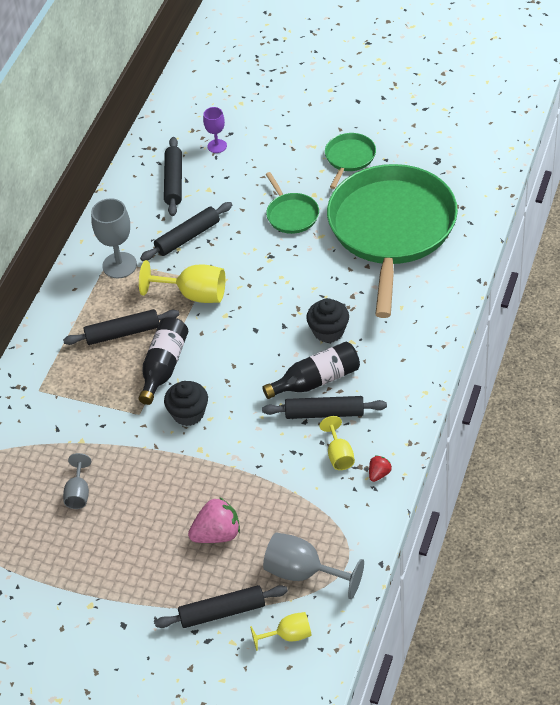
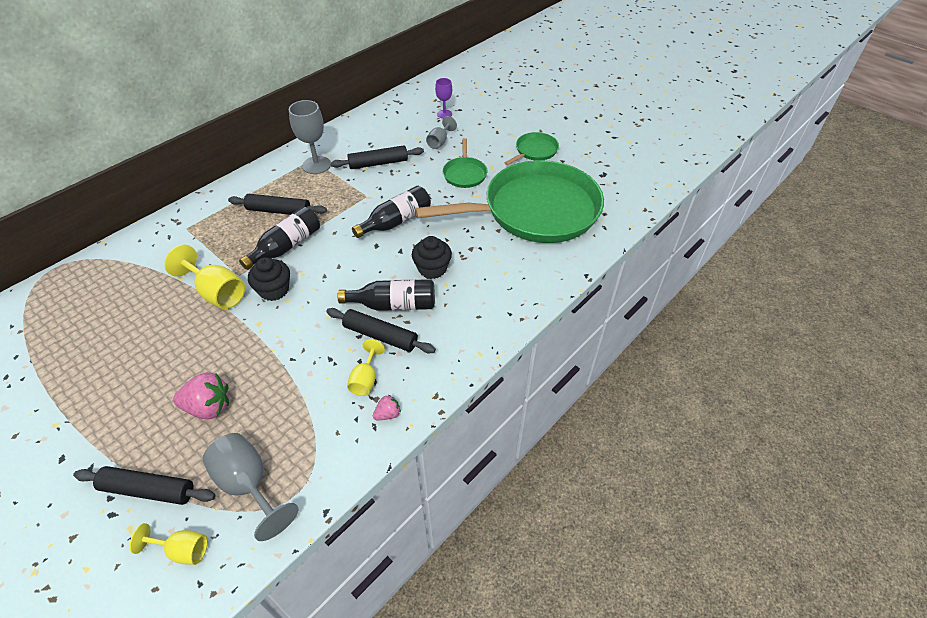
camera: 20 degrees right, 0 degrees up
grey goblet [63,453,91,509] -> grey goblet moved to [426,116,457,149]
yellow goblet [139,260,225,303] -> yellow goblet moved to [164,245,245,309]
black rolling pin [164,137,182,216] -> none
green pan [327,164,458,318] -> green pan turned 45 degrees clockwise [415,160,604,243]
red strawberry [369,455,392,482] -> pink strawberry [373,395,401,420]
none -> black bottle [352,186,431,238]

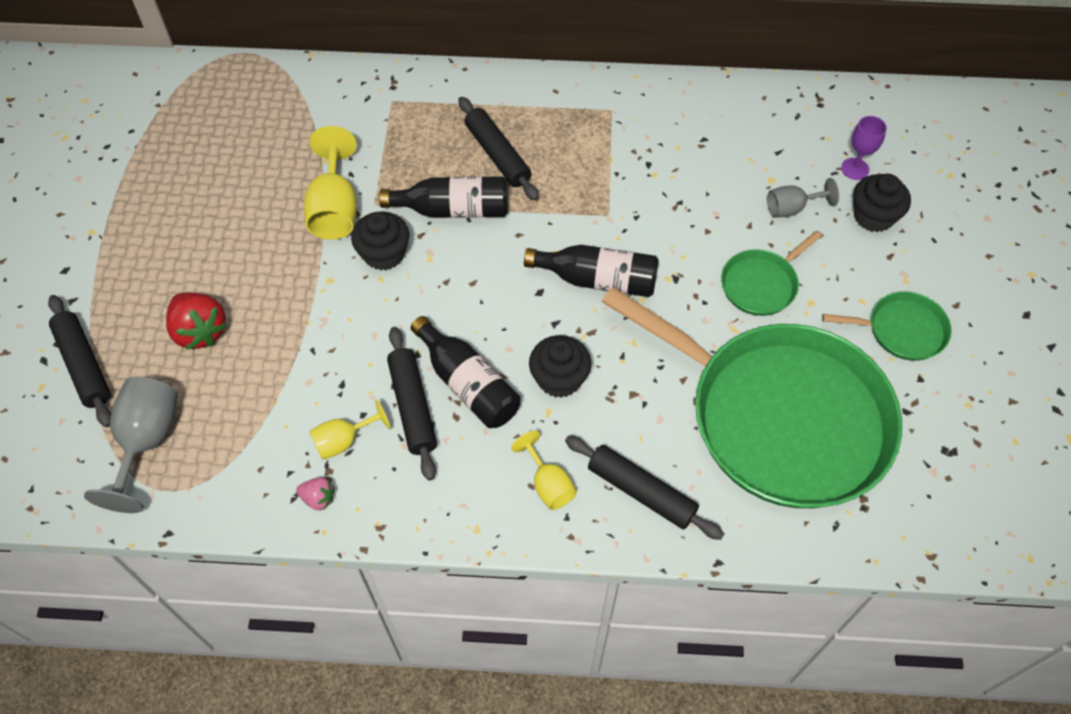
camera: 50 degrees right, 10 degrees up
yellow goblet [130,523,208,565] -> yellow goblet moved to [511,431,577,510]
pink strawberry [173,372,229,419] -> red strawberry [166,292,227,350]
grey goblet [289,100,331,174] -> none
black rolling pin [331,145,424,169] -> black rolling pin moved to [565,436,724,540]
none -> black cupcake [853,174,911,232]

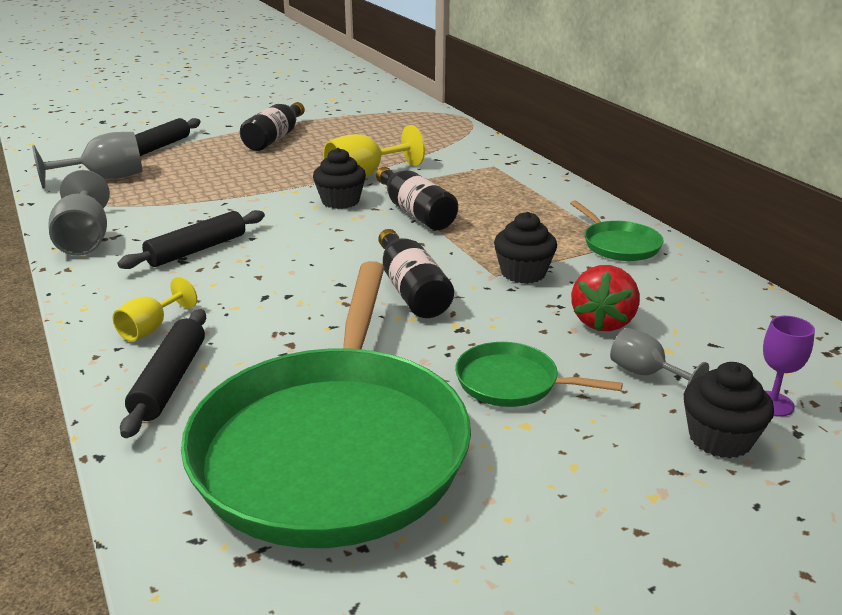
camera: 60 degrees right, 30 degrees down
red strawberry [166,292,227,350] -> red strawberry moved to [571,265,640,331]
pink strawberry [296,477,334,510] -> grey goblet [49,170,110,256]
yellow goblet [309,400,391,460] -> none
black bottle [411,316,521,428] -> black bottle moved to [240,102,305,151]
black rolling pin [458,97,539,201] -> none
black cupcake [529,335,591,398] -> black cupcake moved to [494,212,557,284]
green pan [823,291,952,361] -> green pan moved to [570,200,664,261]

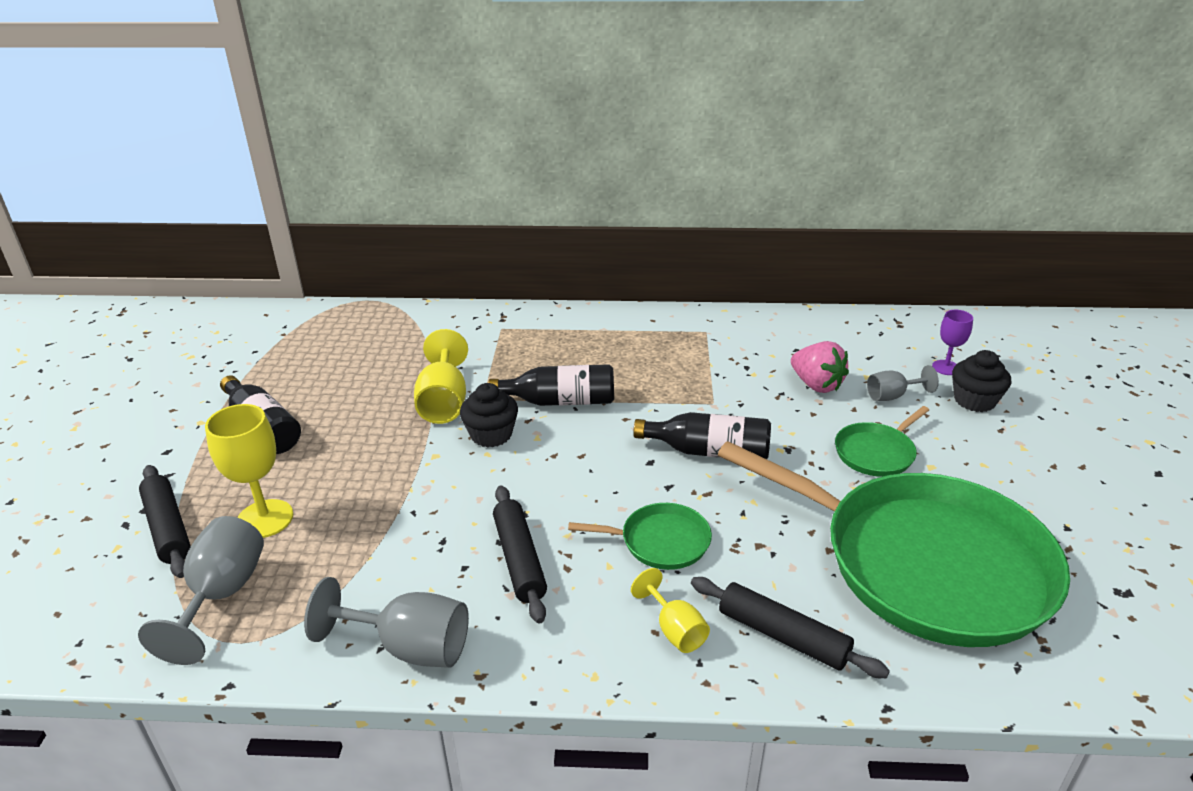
camera: 60 degrees left, 5 degrees up
black cupcake [494,212,557,284] -> none
green pan [570,200,664,261] -> green pan moved to [568,503,712,570]
red strawberry [571,265,640,331] -> pink strawberry [791,341,849,393]
none -> yellow goblet [205,404,293,538]

